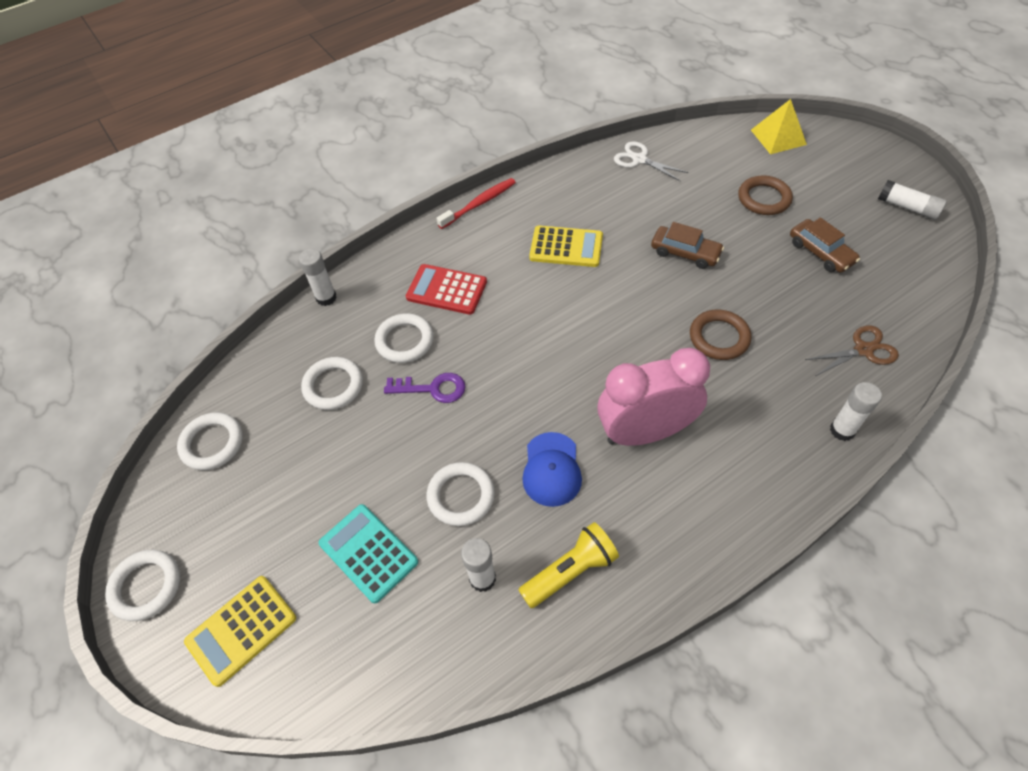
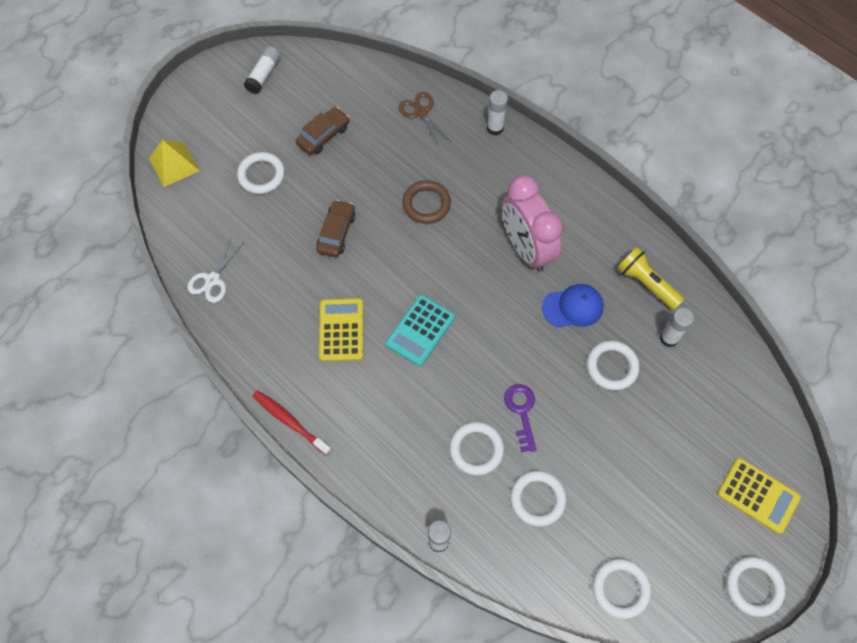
camera: 105 degrees left, 10 degrees up
turquoise calculator [319,504,418,603] -> turquoise calculator moved to [386,295,455,366]
red calculator [406,264,487,315] -> none
brown ring [738,175,793,215] -> white ring [237,152,285,194]

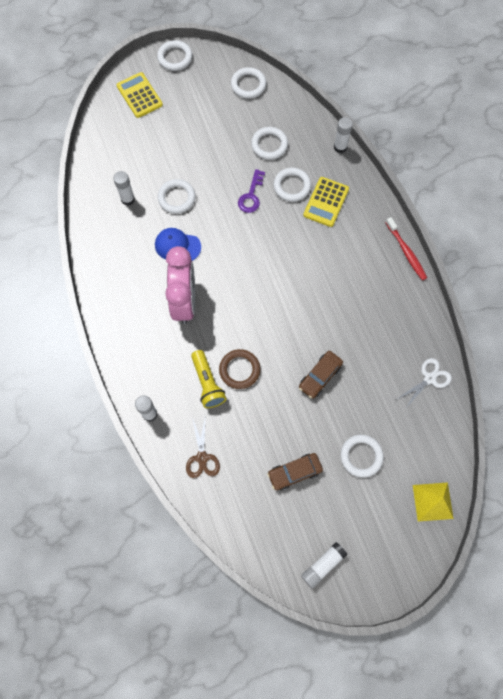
camera: 155 degrees left, 5 degrees up
yellow calculator [319,298,363,361] -> yellow calculator moved to [303,177,349,227]
turquoise calculator [386,295,455,366] -> none
yellow flashlight [617,247,685,310] -> yellow flashlight moved to [191,350,227,408]

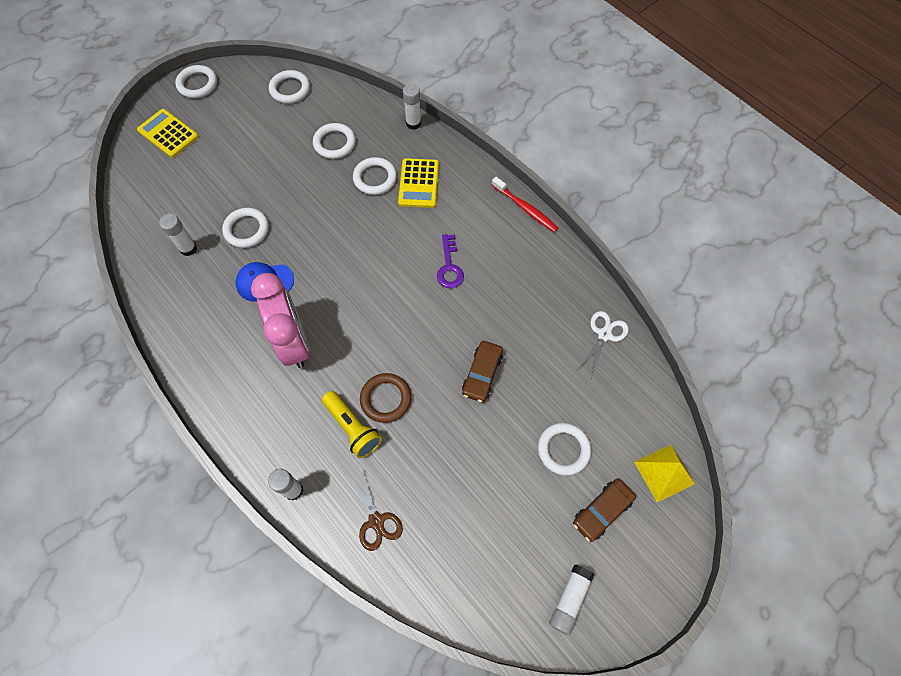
camera: 20 degrees left, 5 degrees down
purple key [238,169,265,213] -> purple key moved to [437,234,464,288]
brown car [267,453,323,491] -> brown car moved to [573,478,636,542]

